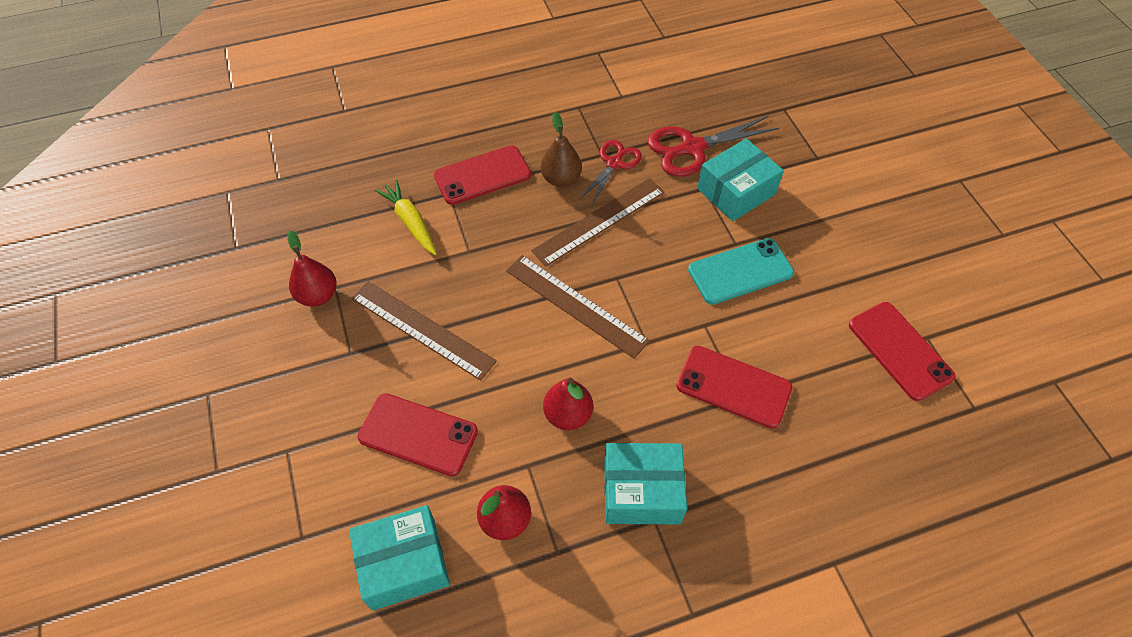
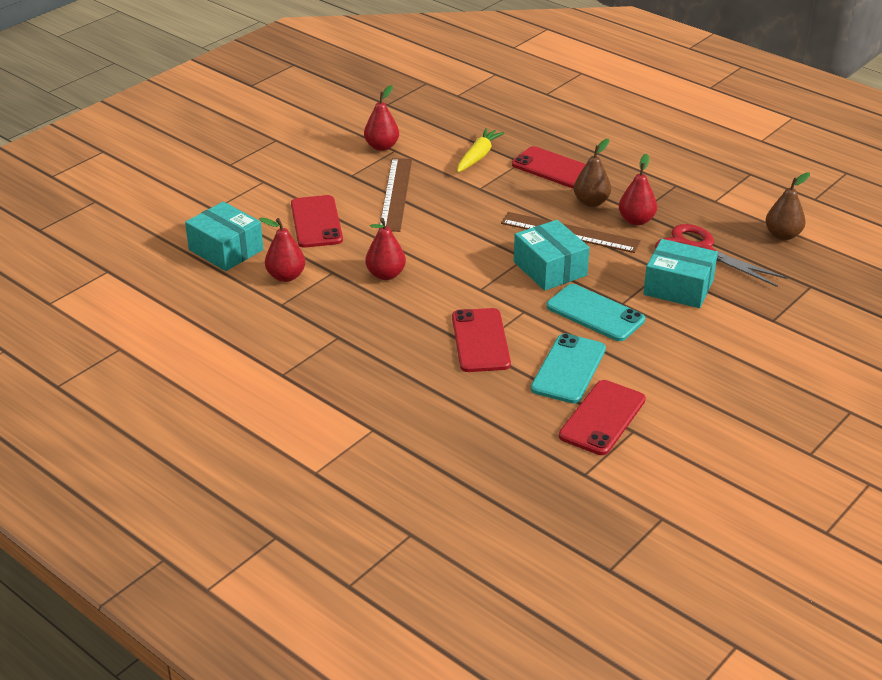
camera: 60 degrees right, 20 degrees down
brown ruler [506,255,650,359] -> none
red scissors [580,140,642,206] -> red pear [619,154,657,225]
turquoise box [604,443,687,524] -> turquoise box moved to [514,220,590,291]
none -> turquoise phone [531,333,606,404]
none -> brown pear [766,172,810,240]

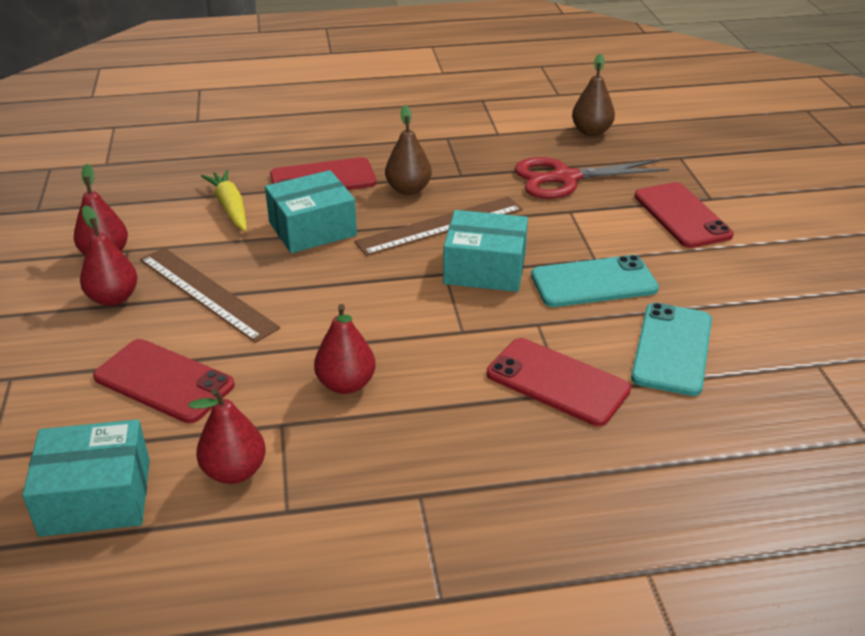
camera: 50 degrees left, 0 degrees up
turquoise phone [531,333,606,404] -> turquoise phone turned 45 degrees clockwise [631,303,712,396]
red phone [559,380,646,455] -> red phone moved to [634,182,734,248]
red pear [619,154,657,225] -> red pear moved to [80,205,138,306]
turquoise box [643,239,718,308] -> turquoise box moved to [265,170,357,253]

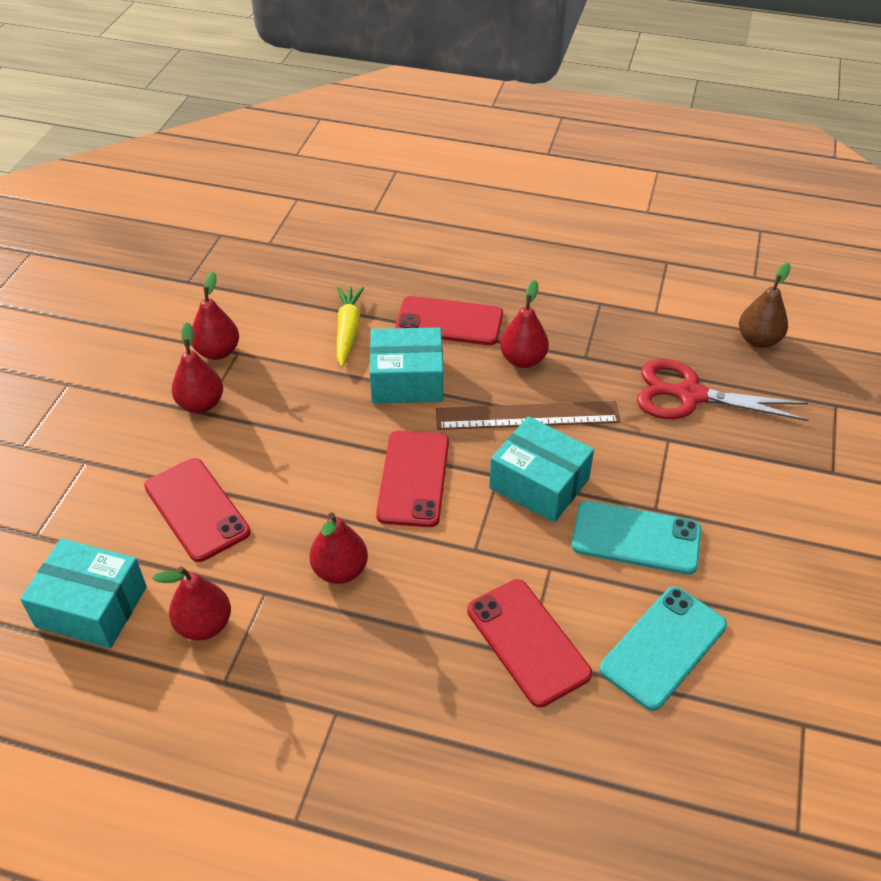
camera: 25 degrees right, 10 degrees up
brown ruler [140,248,280,343] -> none
brown pear [385,105,432,195] -> red pear [500,280,549,368]
red phone [634,182,734,248] -> red phone moved to [376,430,449,527]

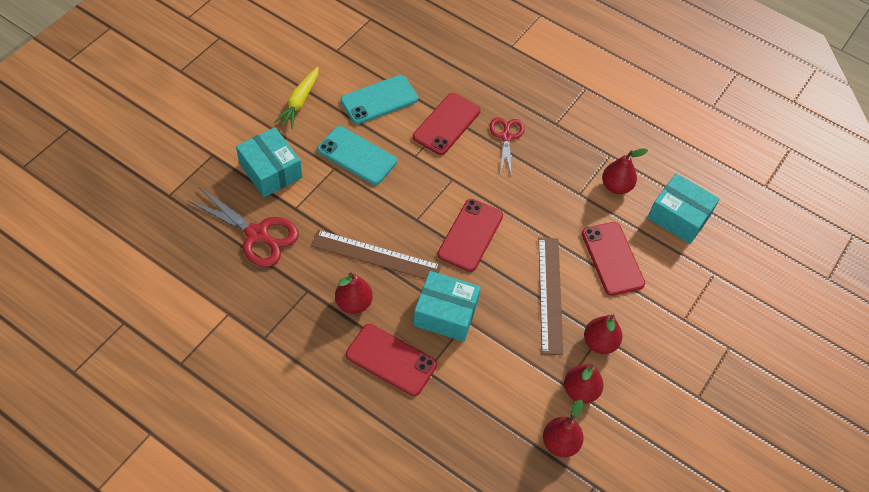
camera: 165 degrees left, 10 degrees up
red pear [309,512,368,584] -> red pear moved to [543,399,584,457]
yellow carrot [337,286,365,367] -> yellow carrot moved to [274,67,319,128]
red phone [467,579,592,707] -> red phone turned 45 degrees clockwise [413,93,481,155]
turquoise box [489,416,594,523] -> turquoise box moved to [236,127,302,197]
brown pear [739,263,791,348] -> none
none -> red scissors [489,117,525,174]
none -> brown ruler [538,237,563,355]

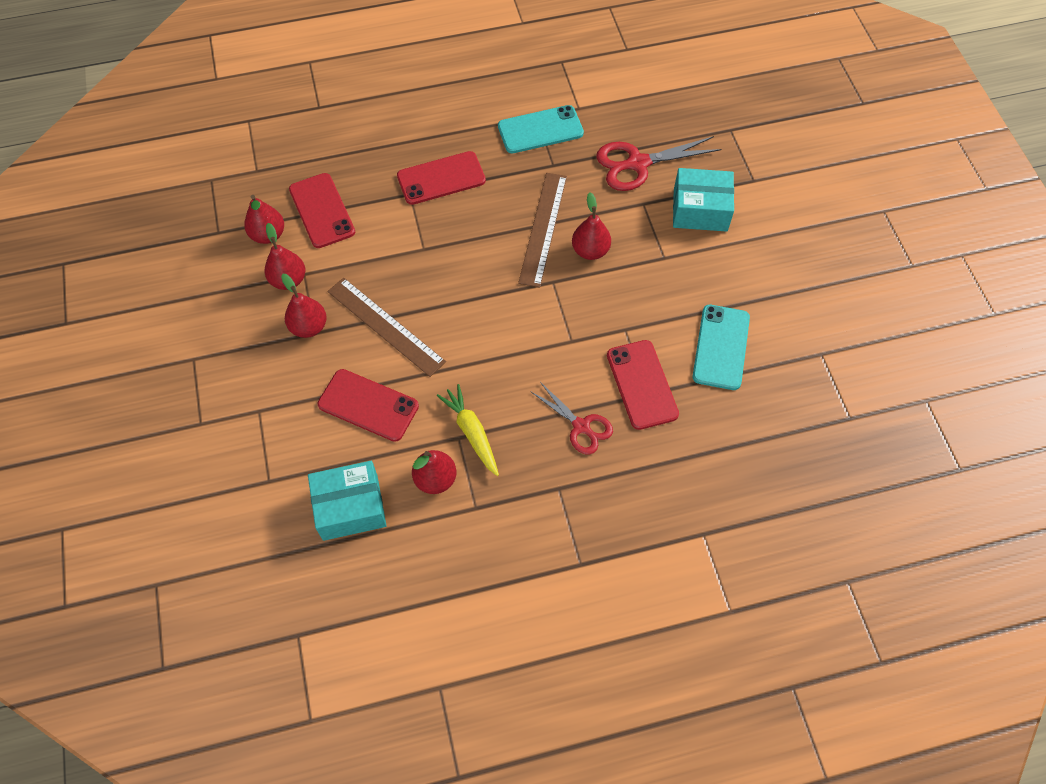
camera: 135 degrees right, 5 degrees up
yellow carrot [274,67,319,128] -> yellow carrot moved to [437,384,499,476]
brown ruler [311,230,441,279] -> brown ruler turned 45 degrees counterclockwise [518,173,567,288]
turquoise phone [317,126,397,185] -> turquoise phone moved to [498,105,584,153]
red pear [335,272,373,314] -> red pear moved to [572,192,611,260]
turquoise box [413,271,481,342] -> none
red phone [437,199,503,272] -> red phone moved to [289,173,355,248]

